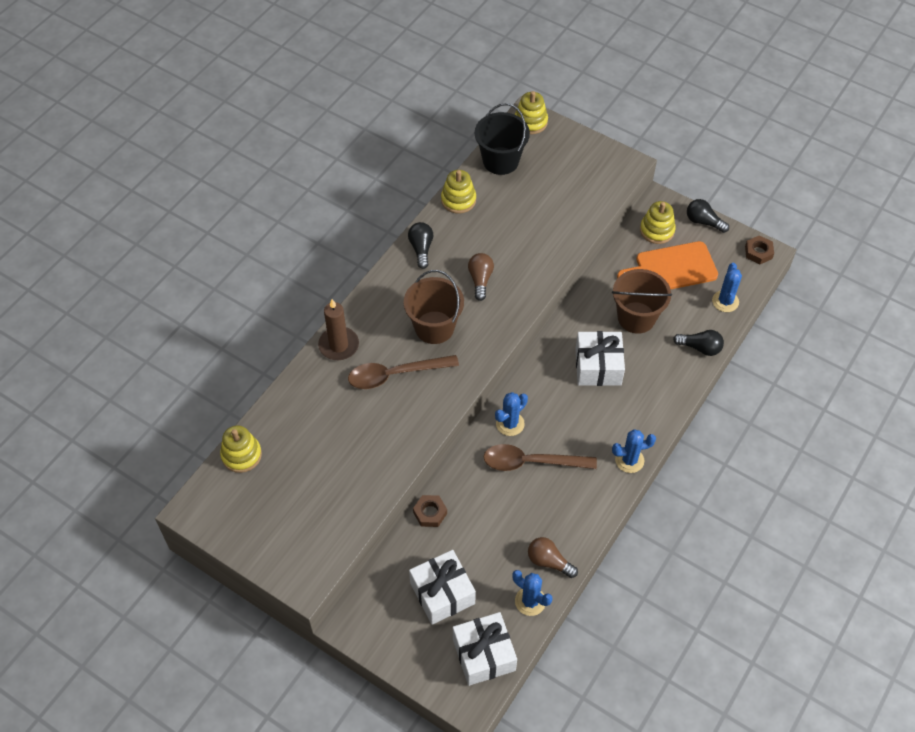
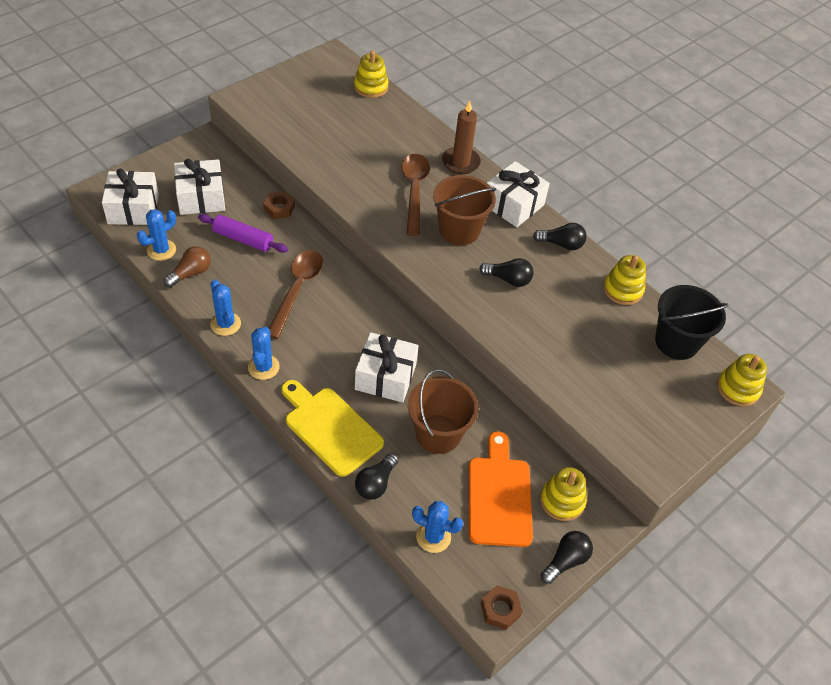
camera: 100 degrees right, 5 degrees down
brown light bulb [468,253,494,301] -> black light bulb [479,258,534,287]
blue cactus [495,392,528,436] -> blue cactus moved to [210,279,241,336]
none -> purple rolling pin [198,214,288,253]
none -> yellow cutting board [282,380,384,477]
none -> white gift [487,161,550,227]

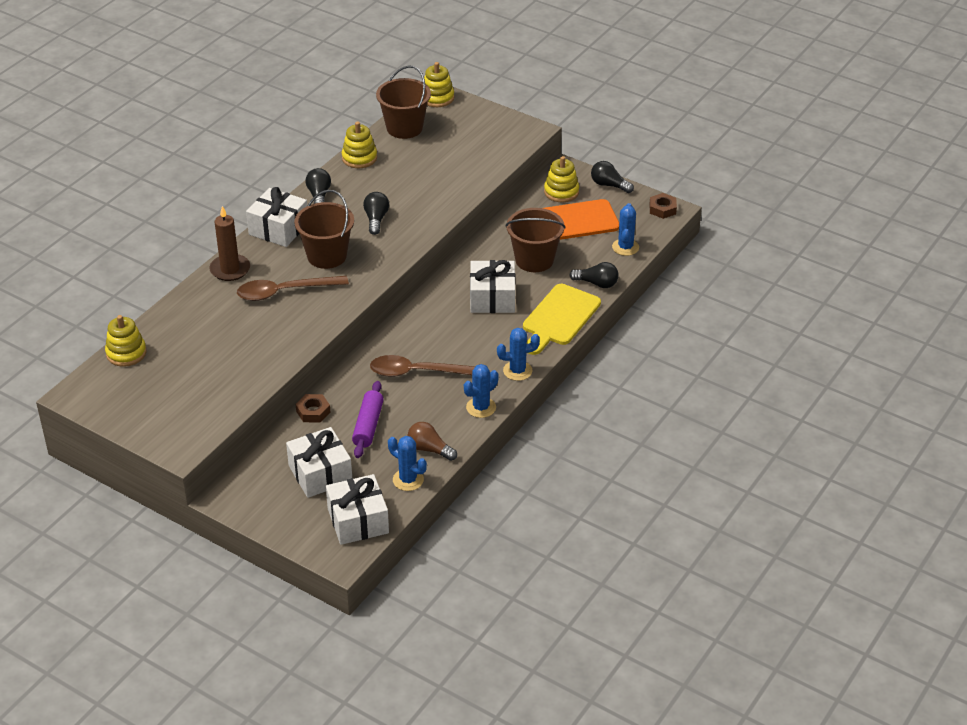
camera: 100 degrees left, 10 degrees down
black bucket [655,285,728,360] -> brown bucket [376,65,431,139]

